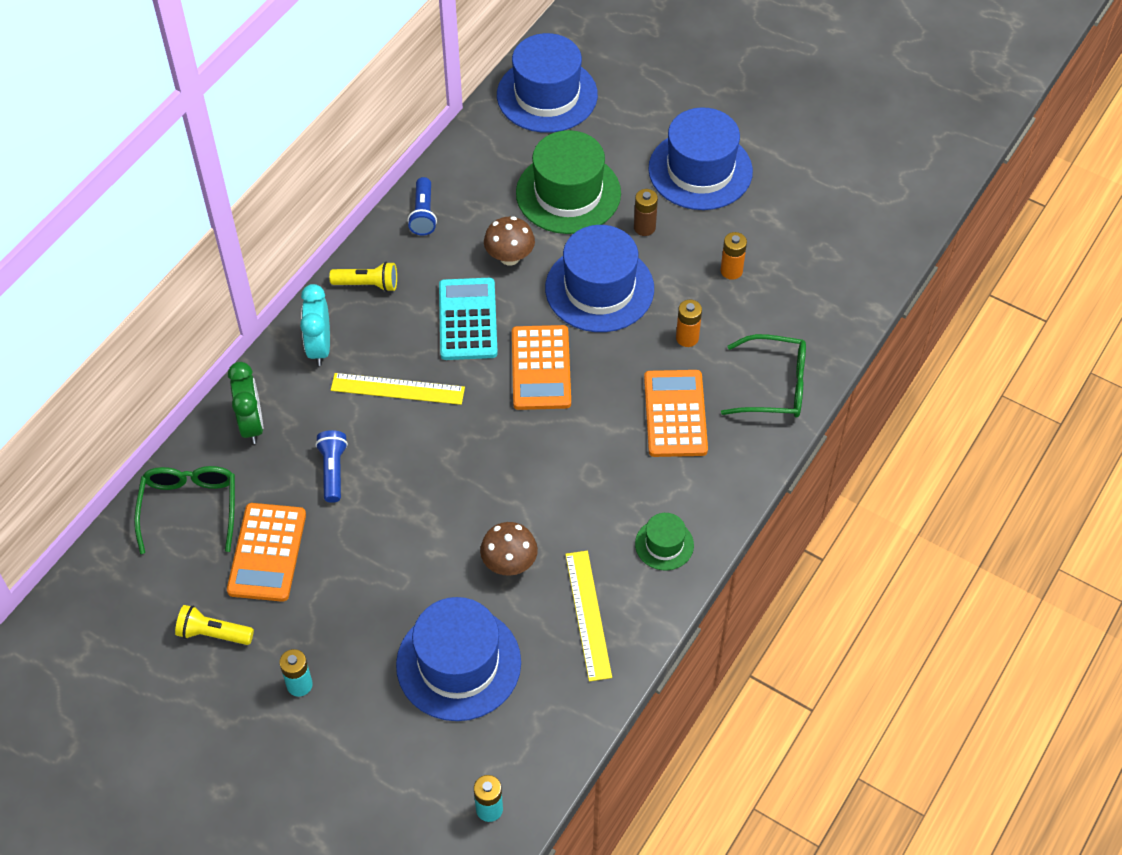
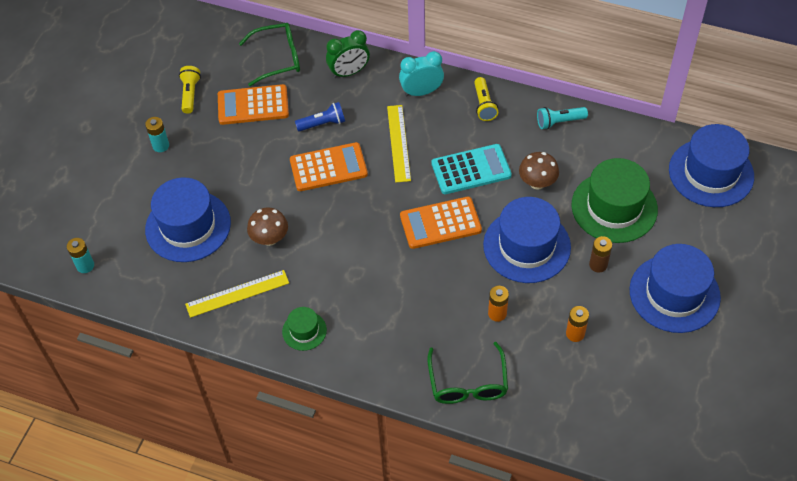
camera: 80 degrees right, 0 degrees up
blue flashlight [407,177,437,236] -> turquoise flashlight [537,107,588,129]
orange calculator [644,370,708,457] -> orange calculator moved to [290,142,368,191]

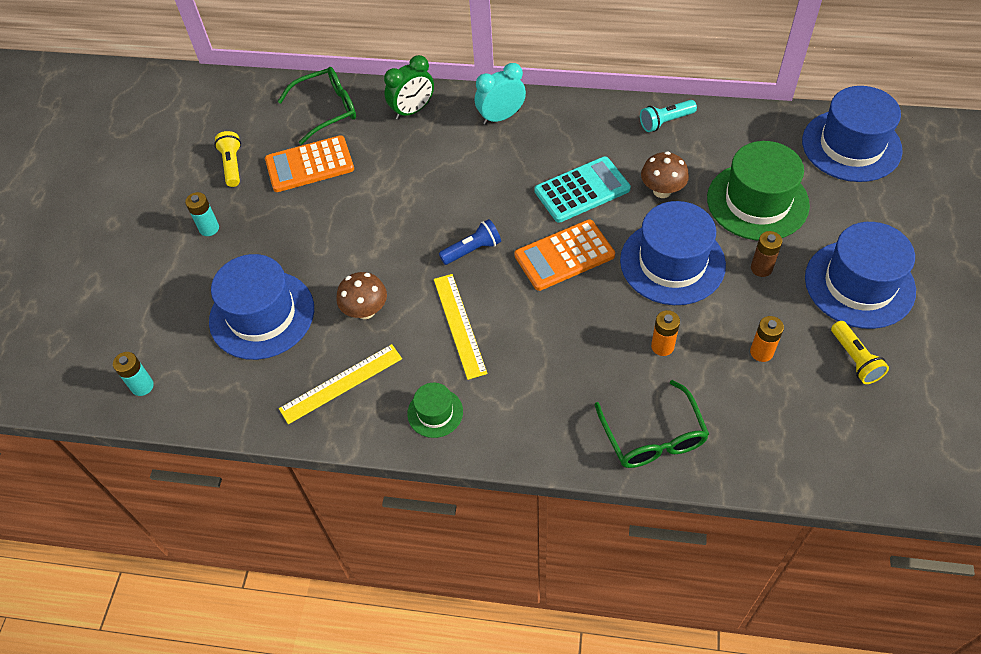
camera: 10 degrees left, 0 degrees up
orange calculator [290,142,368,191] -> none
blue flashlight [295,102,345,131] -> blue flashlight moved to [439,219,501,265]
yellow ruler [387,105,411,182] -> yellow ruler moved to [434,274,487,380]
yellow flashlight [474,77,498,121] -> yellow flashlight moved to [831,321,889,384]

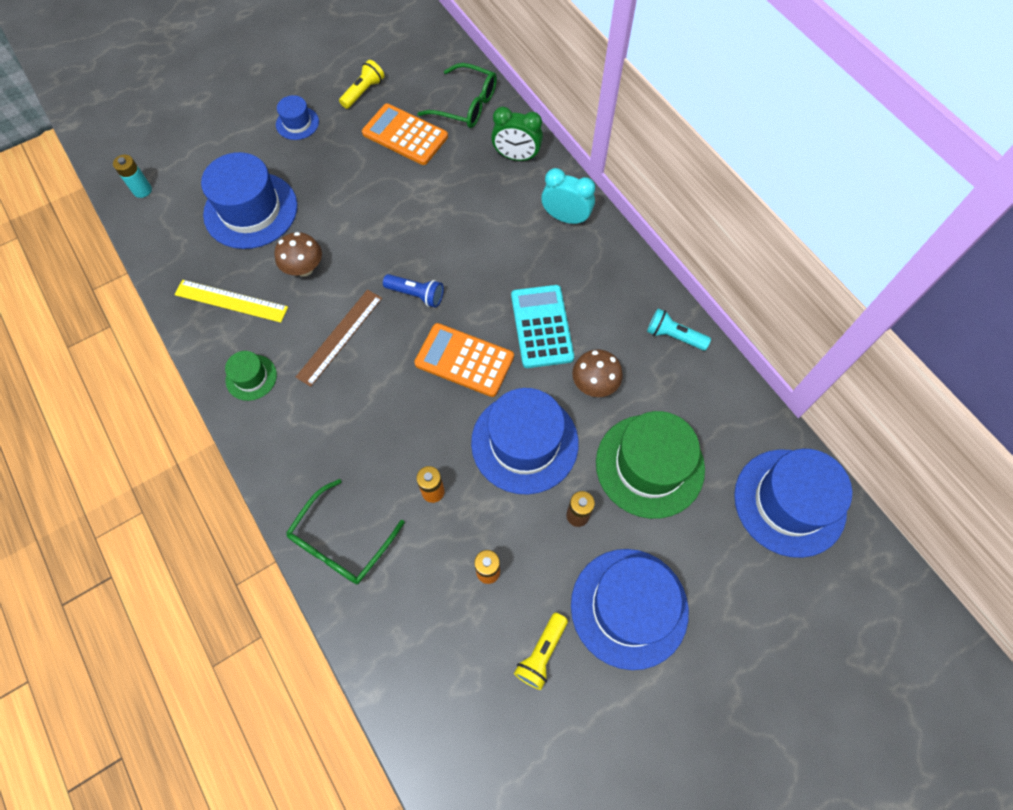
camera: 45 degrees right, 10 degrees up
turquoise battery [185,192,219,236] -> blue hat [276,95,319,140]
yellow ruler [434,274,487,380] -> brown ruler [296,290,382,387]
turquoise calculator [534,156,631,223] -> turquoise calculator turned 120 degrees counterclockwise [511,285,574,368]

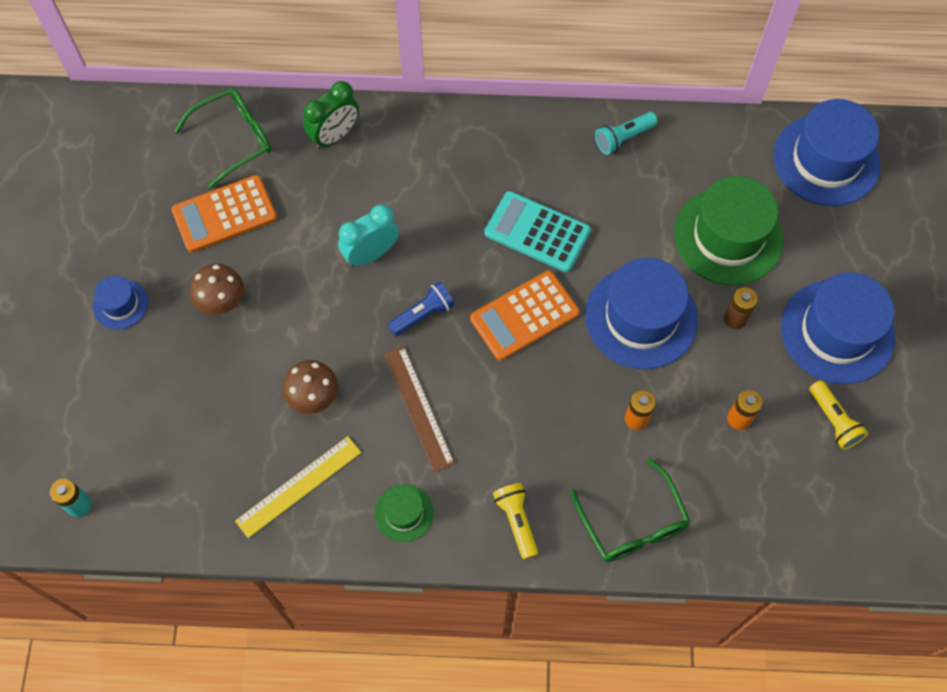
camera: 55 degrees left, 0 degrees up
blue hat [201,152,297,249] -> none
yellow flashlight [339,60,385,109] -> yellow flashlight moved to [493,483,538,559]
turquoise clock [541,168,595,225] -> turquoise clock moved to [338,204,399,267]
brown mushroom [572,349,623,397] -> brown mushroom moved to [190,264,244,315]

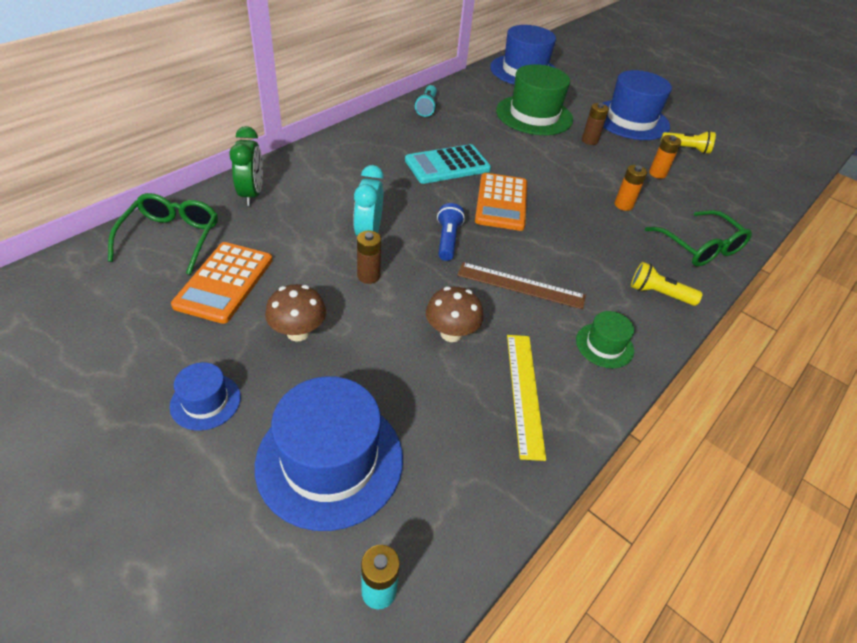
camera: 55 degrees left, 20 degrees down
green glasses [570,458,691,562] -> green glasses turned 45 degrees clockwise [645,210,752,266]
blue hat [585,258,698,369] -> blue hat moved to [255,376,403,531]
none -> brown battery [357,231,381,284]

